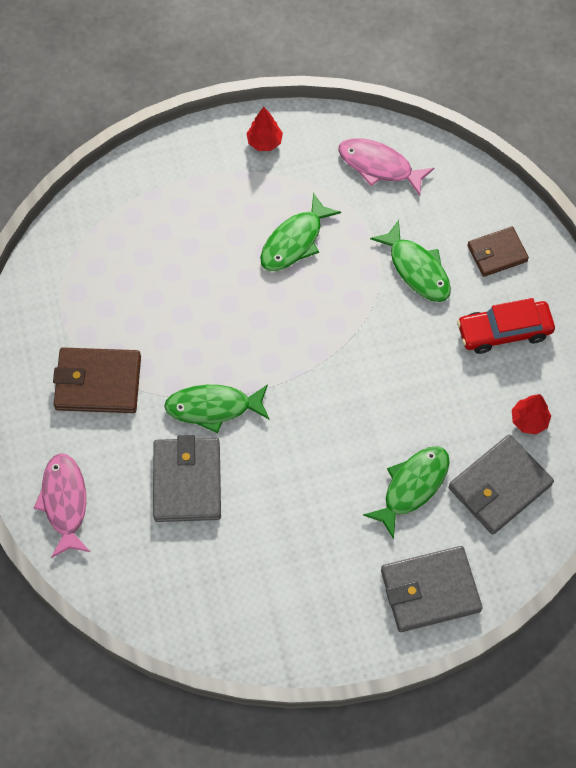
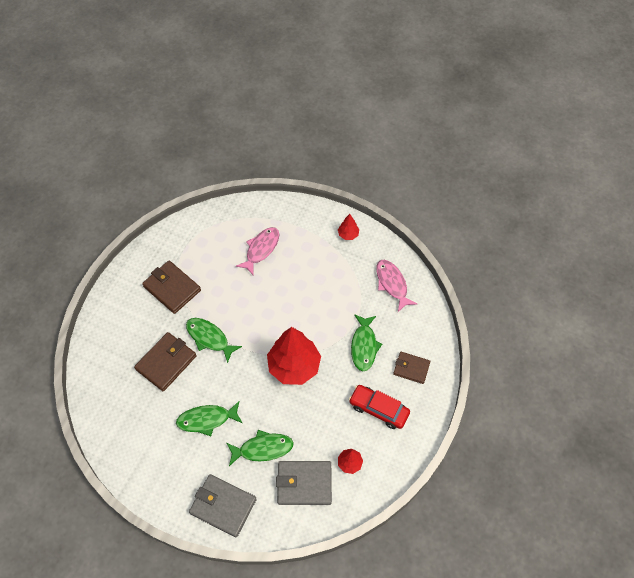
camera: 40 degrees right, 5 degrees down
pink fish [34,453,90,558] -> pink fish moved to [236,227,279,276]
grey wallet [153,435,221,522] -> brown wallet [134,332,196,391]
green fish [260,193,341,271] -> green fish moved to [176,401,242,436]
none -> red tree [267,327,321,385]

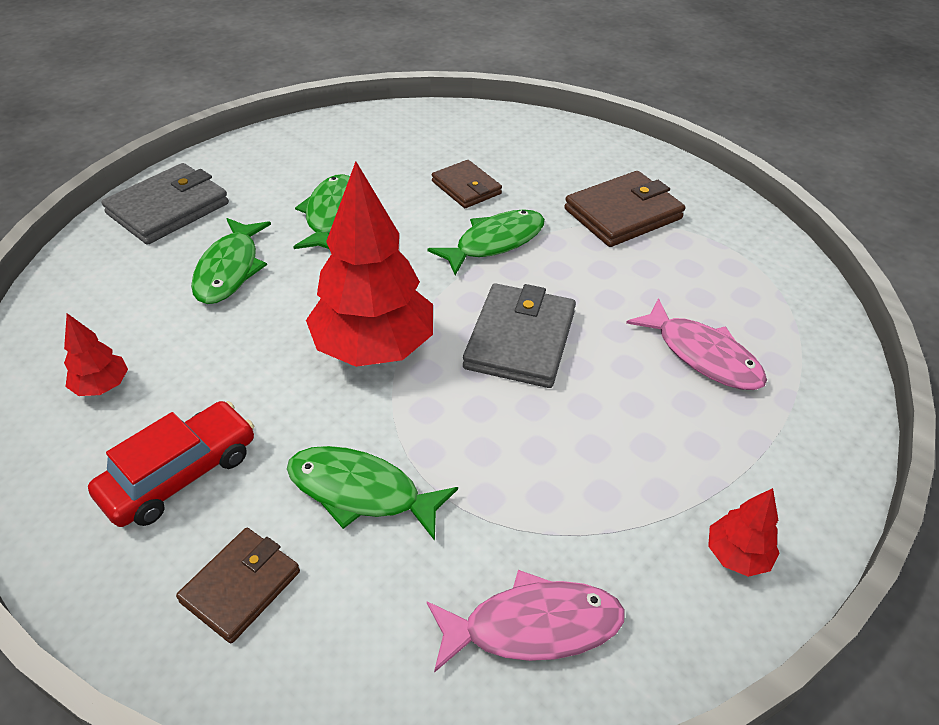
camera: 105 degrees right, 15 degrees down
brown wallet [134,332,196,391] -> brown wallet [432,160,502,208], size x0.64
grey wallet [276,461,332,505] -> grey wallet moved to [463,284,576,388]

